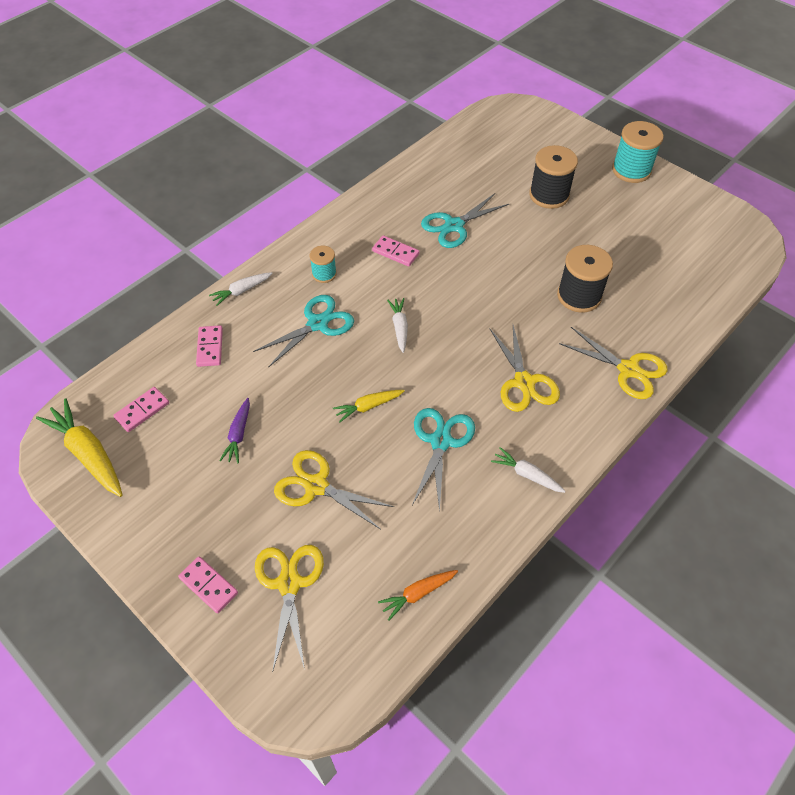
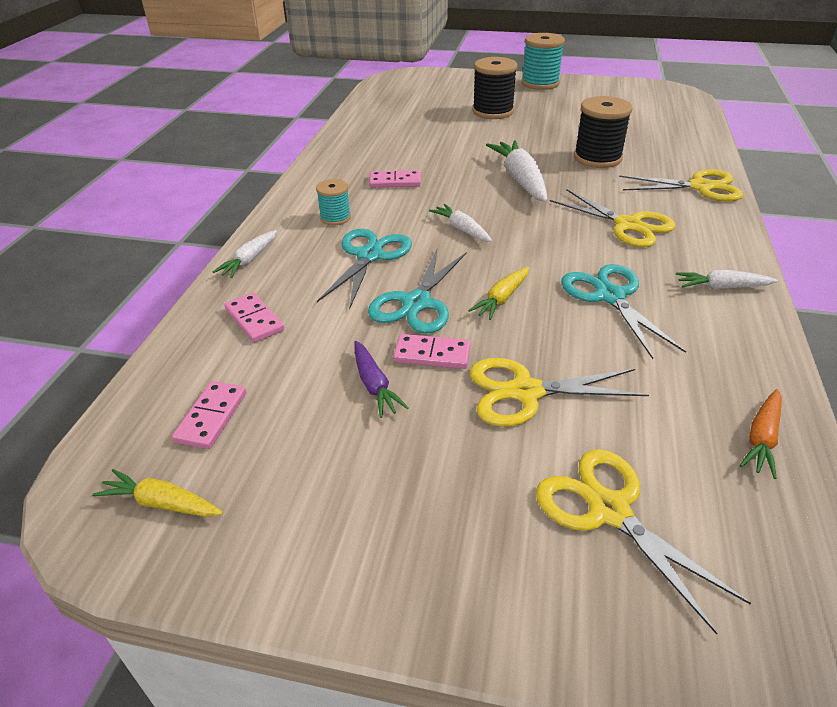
camera: 30 degrees left, 15 degrees down
yellow carrot [36,398,123,497] -> yellow carrot [92,469,223,517], size x0.57
pink domino [178,556,238,613] -> pink domino moved to [393,334,471,369]
turquoise scissors [421,193,509,248] -> turquoise scissors moved to [368,249,467,334]
none -> white carrot [486,140,547,202]

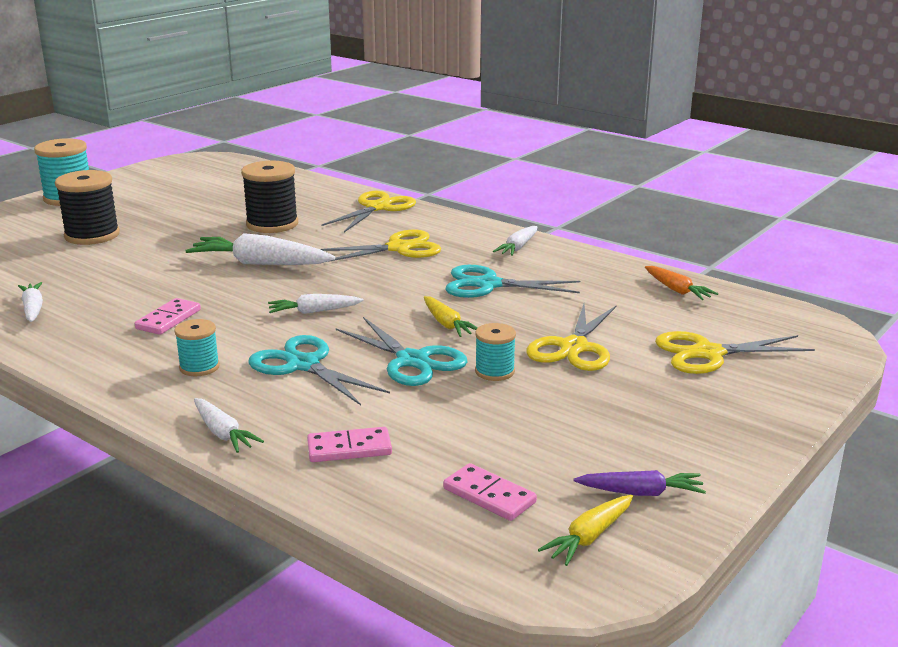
camera: 65 degrees left, 15 degrees down
purple carrot [354,341,409,418] -> purple carrot moved to [573,470,706,496]
pink domino [393,334,471,369] -> turquoise spool [475,323,516,381]
none -> white carrot [18,282,43,322]

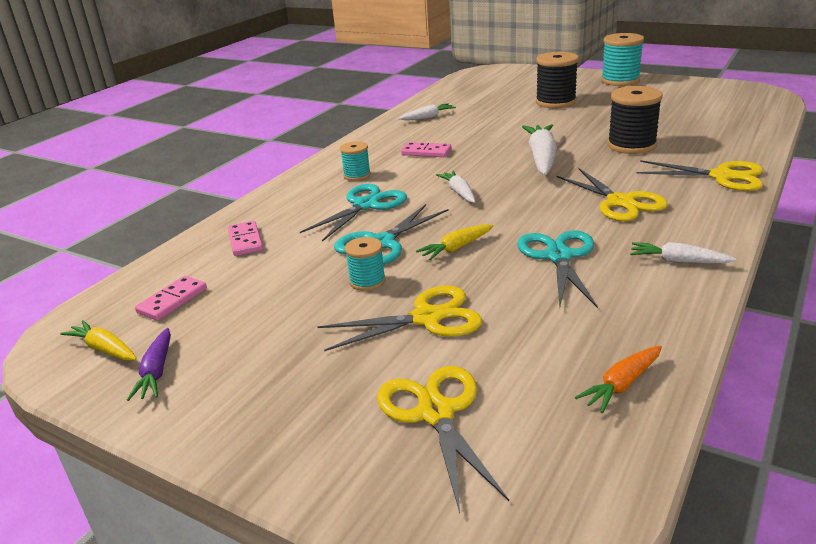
camera: 85 degrees right, 5 degrees up
white carrot [194,398,264,453] -> none
yellow scissors [526,304,616,371] -> yellow scissors turned 150 degrees clockwise [317,286,482,351]

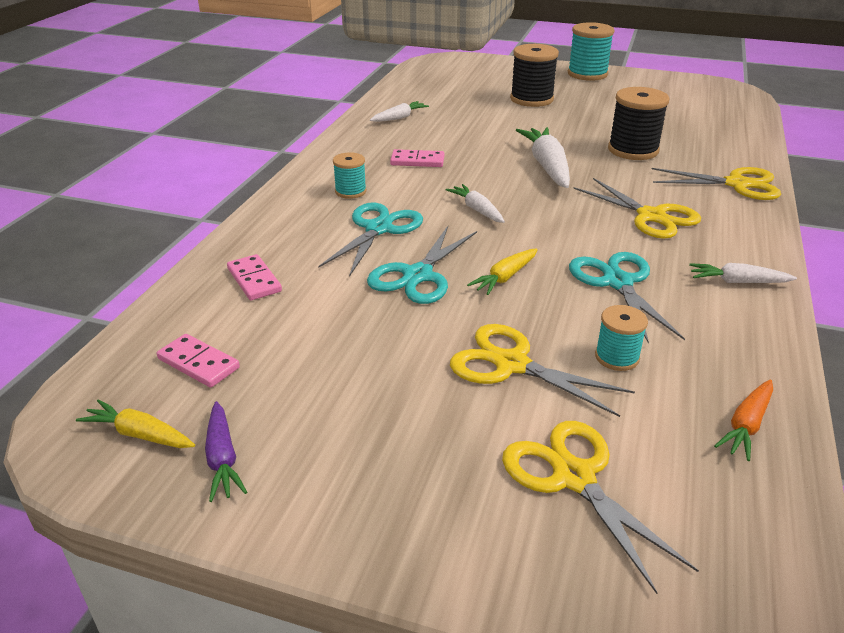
camera: 15 degrees left, 5 degrees up
pink domino [135,276,207,321] -> pink domino turned 75 degrees counterclockwise [157,334,240,388]
yellow scissors [317,286,482,351] -> yellow scissors turned 120 degrees counterclockwise [450,324,635,417]
turquoise spool [345,237,386,291] -> turquoise spool moved to [595,305,648,371]

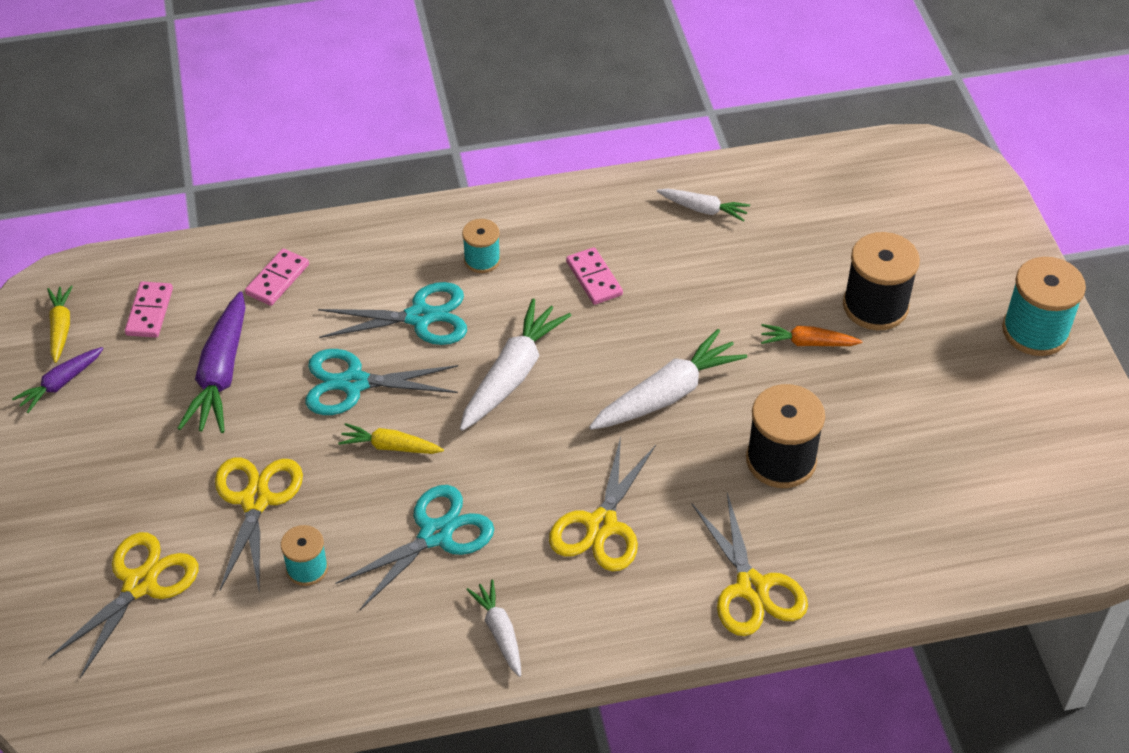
camera: 60 degrees right, 15 degrees up
white carrot [446,184,505,223] -> white carrot [460,298,572,431], size x1.76
orange carrot [714,379,773,461] -> orange carrot moved to [761,324,863,346]
none -> purple carrot [177,292,246,433]

